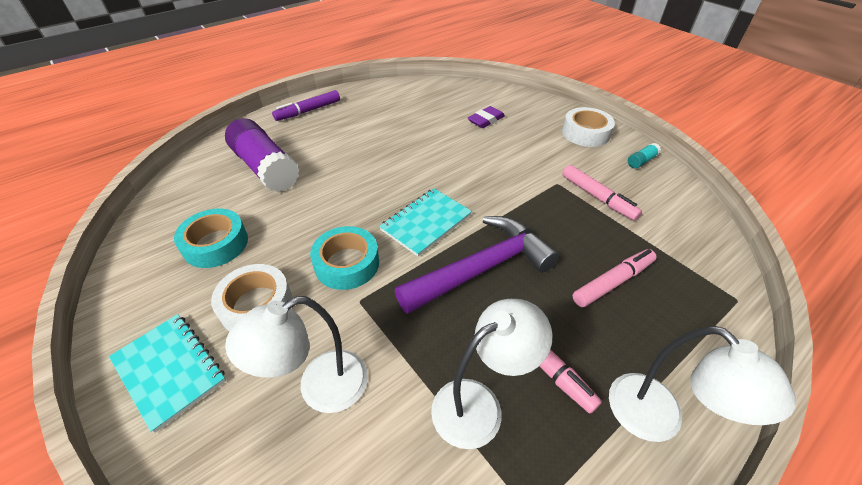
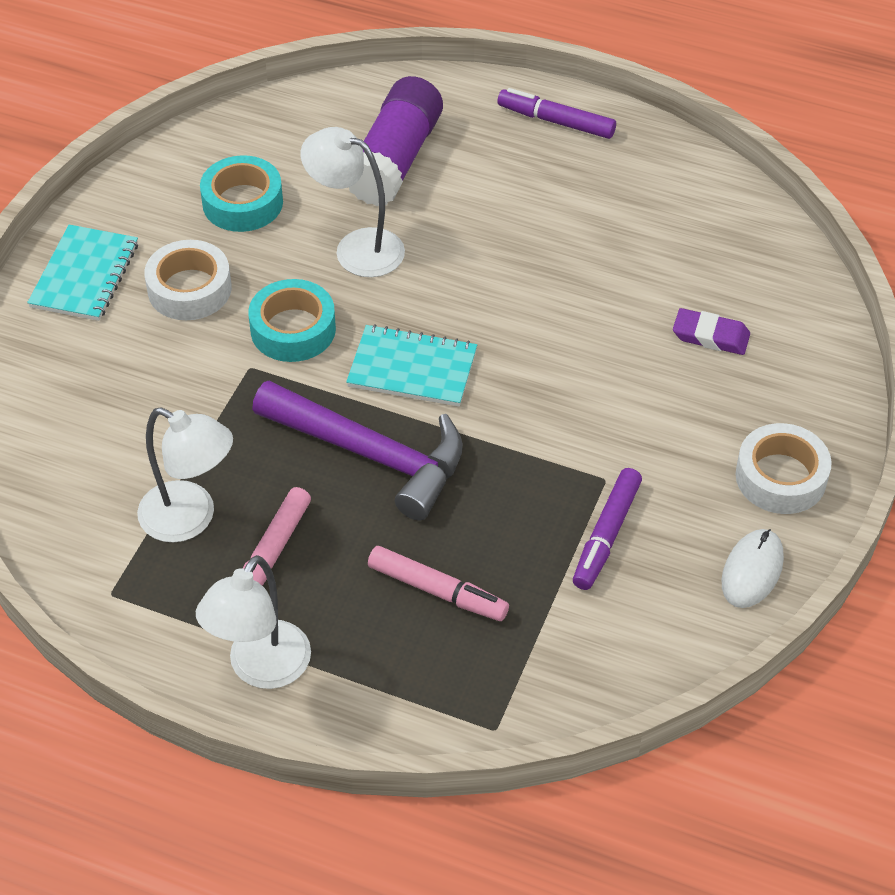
camera: 60 degrees right, 5 degrees up
white lamp [225,296,368,413] -> white lamp moved to [301,127,405,277]
pink marker [562,165,642,221] -> purple marker [573,468,642,590]
turquoise glue stick [628,143,661,168] -> white mouse [721,529,784,608]

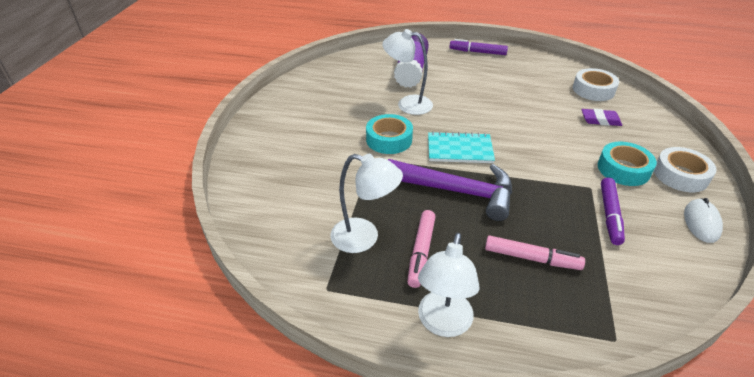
camera: 10 degrees left, 10 degrees down
turquoise notebook [27,225,138,321] -> none
white tape [144,240,232,320] -> white tape moved to [573,68,619,101]
turquoise tape [200,155,283,232] -> turquoise tape moved to [598,142,657,186]

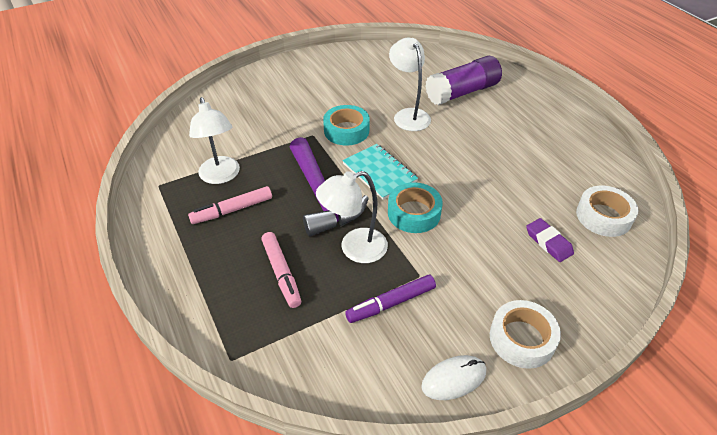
camera: 50 degrees right, 5 degrees up
white lamp [418,233,480,337] -> white lamp moved to [316,171,388,263]
purple marker [449,39,508,55] -> none
turquoise tape [598,142,657,186] -> turquoise tape moved to [388,182,443,233]

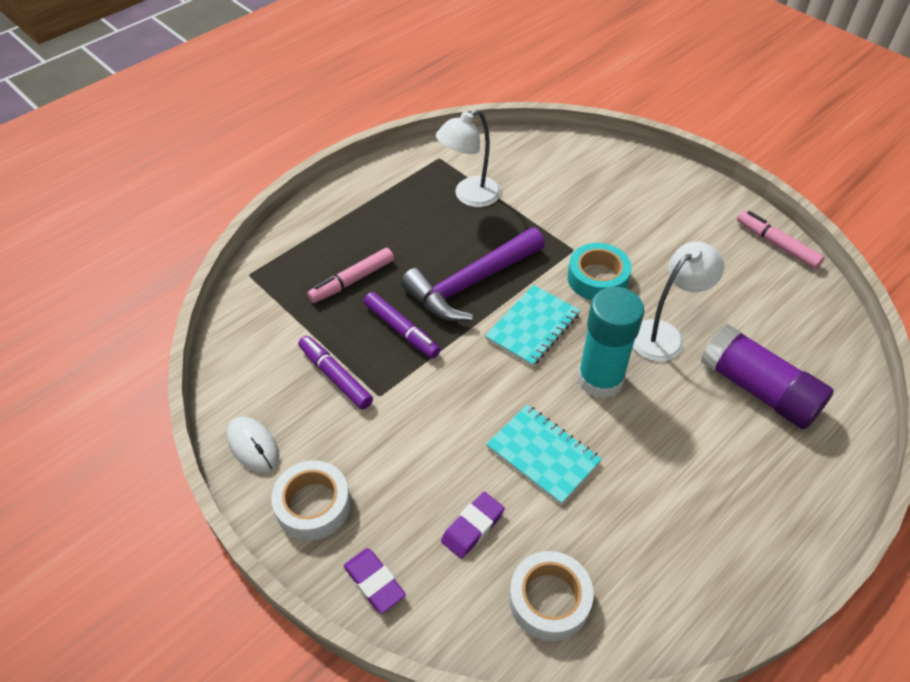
camera: 75 degrees right, 5 degrees up
pink marker [188,186,272,224] -> pink marker moved to [737,211,824,269]
white lamp [316,171,388,263] -> purple marker [364,292,440,359]
turquoise tape [388,182,443,233] -> none
none -> purple eraser [344,548,406,614]
none -> turquoise notebook [486,405,602,505]
none -> turquoise glue stick [578,287,644,399]

